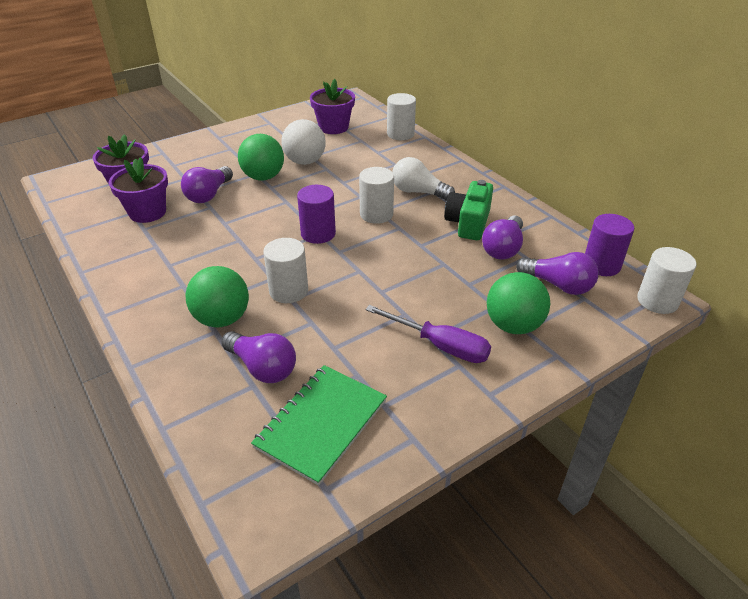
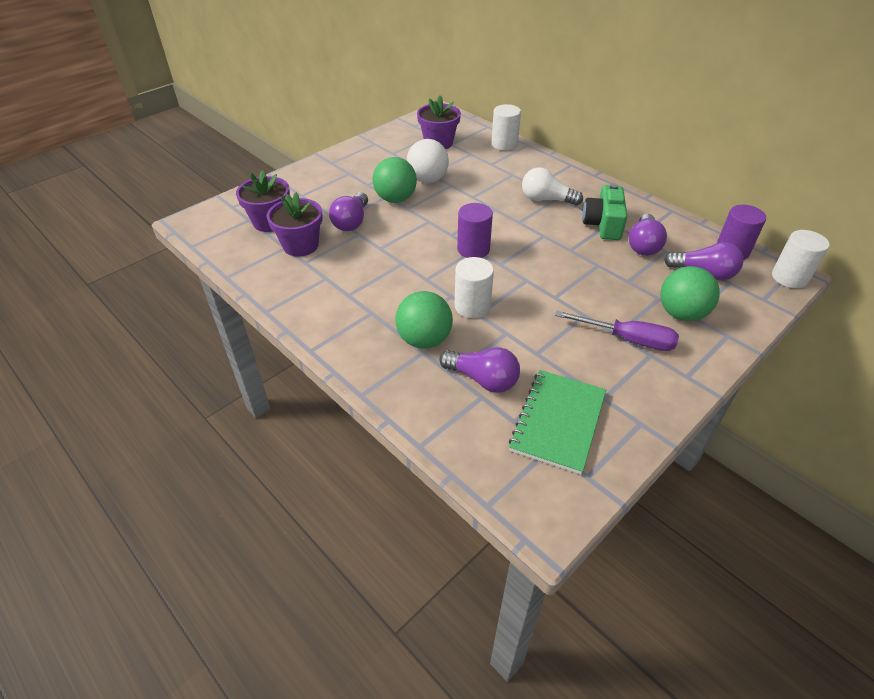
camera: 10 degrees left, 5 degrees up
white cylinder [359,167,394,224] -> none

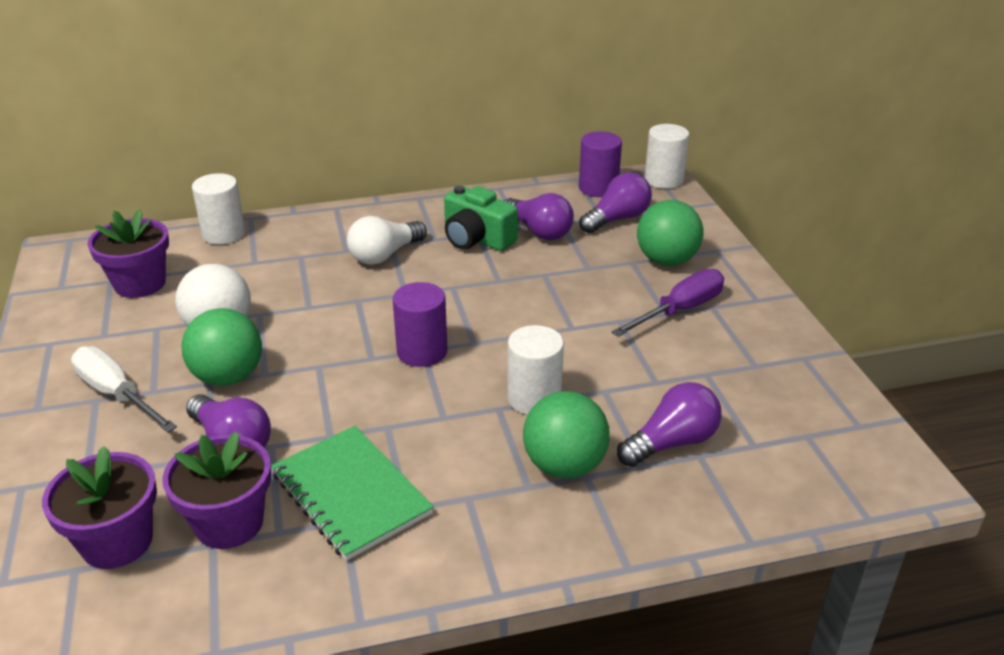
camera: 60 degrees left, 10 degrees down
green notebook [509,370,606,474] -> green notebook moved to [271,426,434,561]
none -> white screwdriver [71,346,177,433]

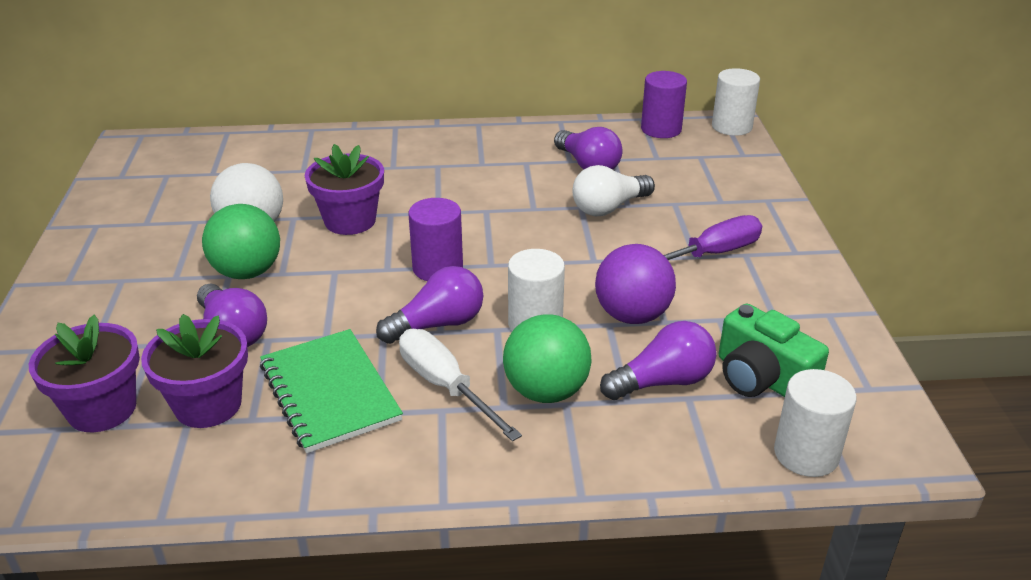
camera: 10 degrees right, 0 degrees up
white screwdriver [71,346,177,433] -> white screwdriver moved to [399,329,522,441]
purple flower pot [87,210,169,298] -> purple flower pot moved to [305,144,384,235]
white cylinder [192,173,245,245] -> white cylinder moved to [774,369,857,477]
white light bulb [347,216,427,265] -> white light bulb moved to [573,165,655,216]
green camera [444,186,518,251] -> green camera moved to [719,304,829,397]
purple light bulb [579,172,652,233] -> purple light bulb moved to [376,266,483,344]
green ball [637,200,703,266] -> none
none -> purple ball [595,244,676,324]

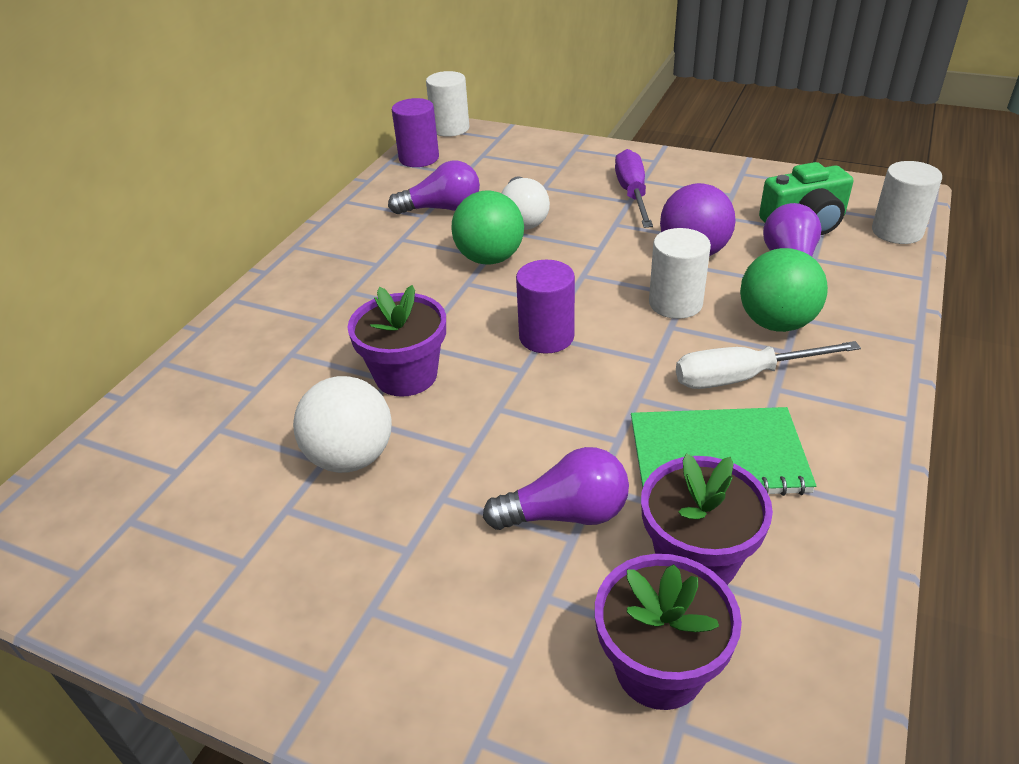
camera: 60 degrees left, 5 degrees up
green ball [202,204,280,279] -> green ball moved to [452,190,524,265]
purple light bulb [376,266,483,344] -> none

